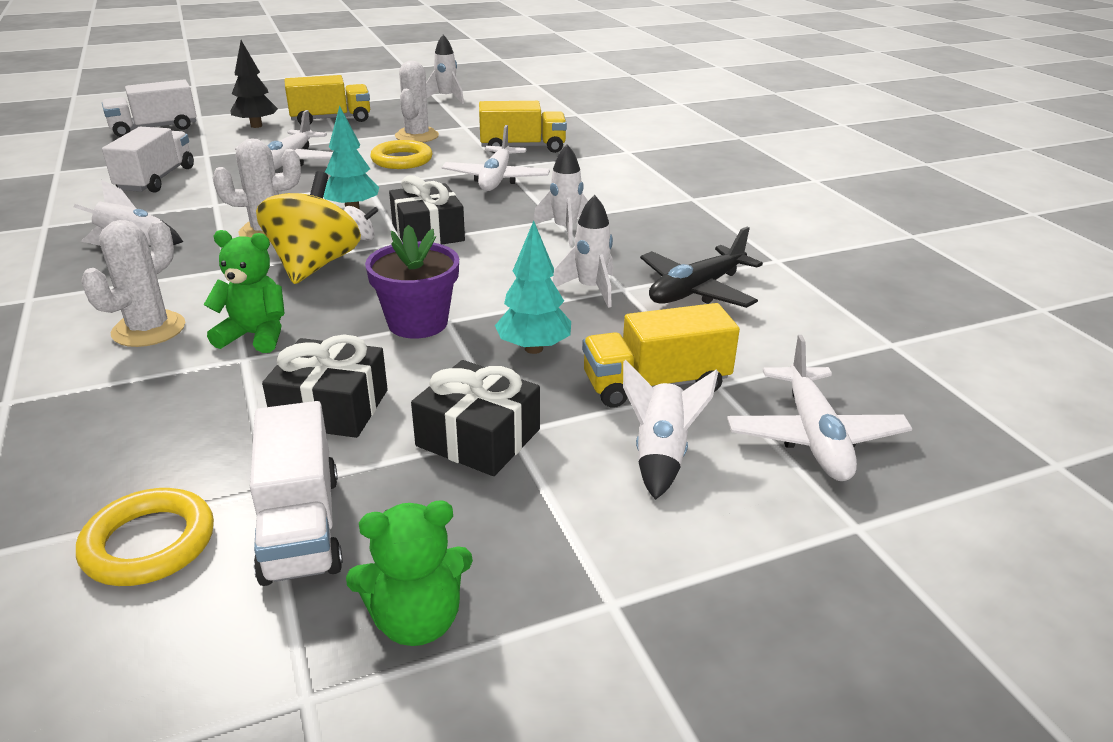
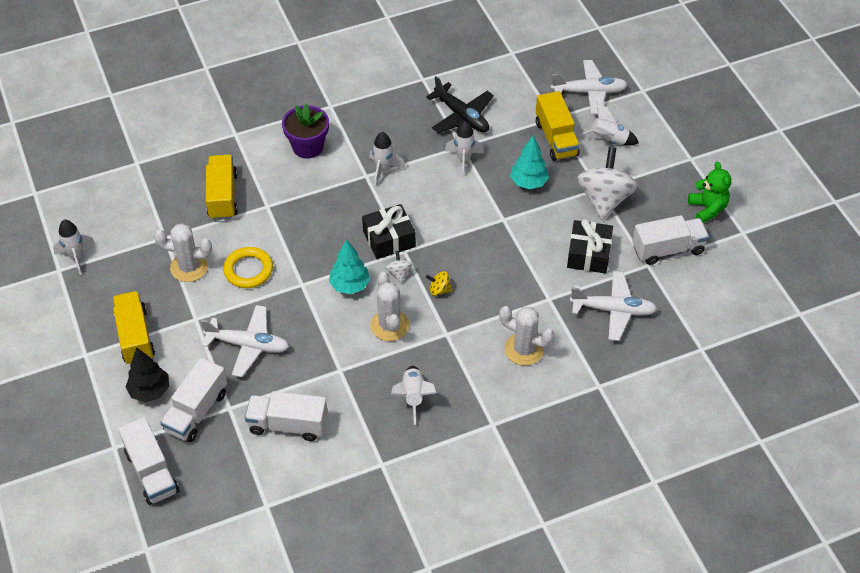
camera: 90 degrees left, 20 degrees up
yellow ring [76,488,214,586] -> none
green teddy bear [204,230,285,353] -> none
yellow spinning top [256,171,361,284] -> yellow spinning top [426,271,453,296], size x0.43
purple flower pot [365,225,459,339] -> purple flower pot moved to [282,103,329,159]
black gift [411,360,540,476] -> white spinning top [577,147,638,220]
white plane [442,125,550,191] -> white plane moved to [570,271,657,341]
none -> white truck [160,358,227,442]

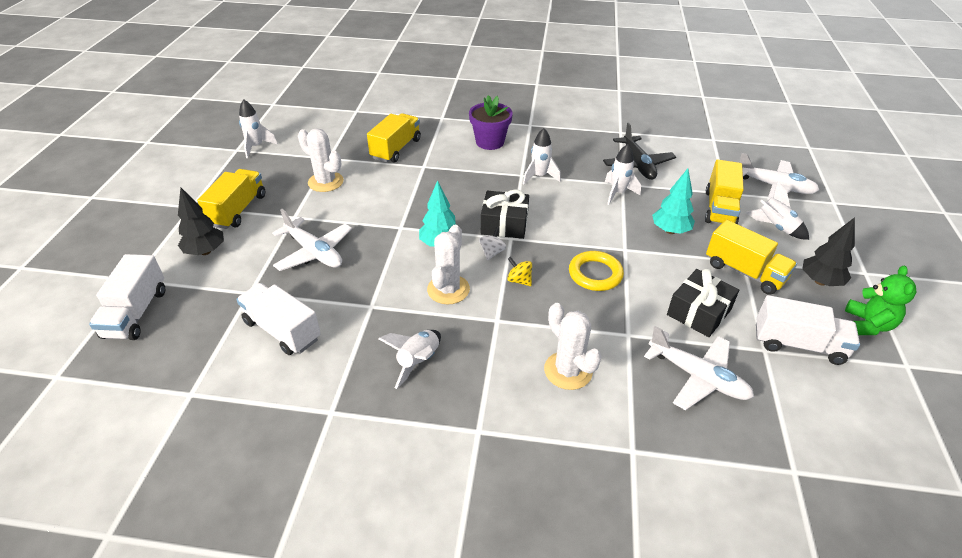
camera: 30 degrees right, 10 degrees down
white truck [160,358,227,442] -> none
yellow ring [223,247,273,288] -> yellow ring moved to [569,251,624,291]
white spinning top [577,147,638,220] -> yellow truck [706,220,797,295]
none -> black tree [802,217,855,286]

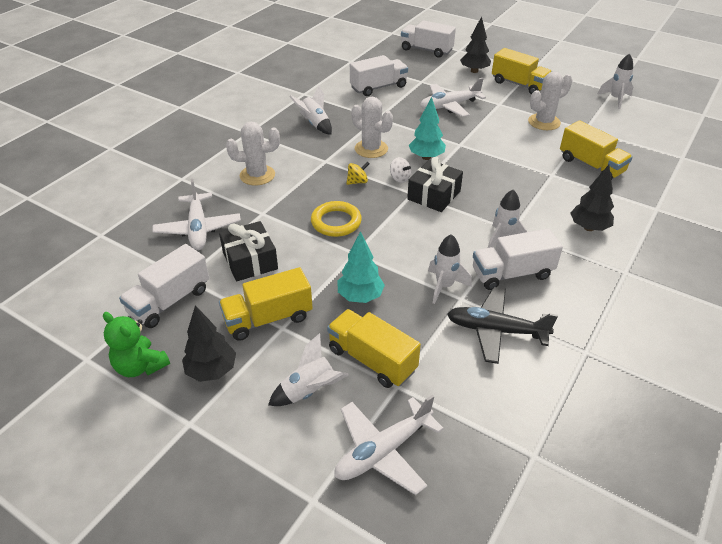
camera: 115 degrees right, 0 degrees up
purple flower pot [469,95,513,150] -> black tree [570,165,614,231]
white plane [644,326,754,410] -> white plane turned 75 degrees counterclockwise [152,179,241,250]
none -> white truck [473,228,563,290]

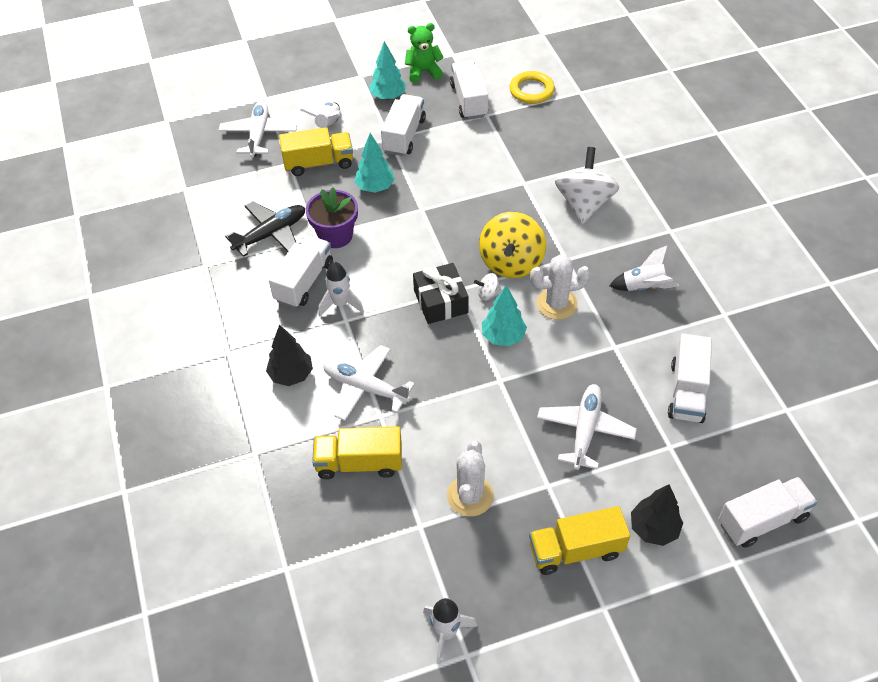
camera: 130 degrees right, 10 degrees up
white plane [152,179,241,250] -> white plane moved to [323,345,415,421]
black tree [182,305,236,382] -> turquoise tree [369,41,406,100]
black gift [219,221,278,282] -> none
yellow truck [219,267,313,341] -> white truck [381,94,426,156]
white cactus [226,122,280,186] -> white spinning top [555,147,619,224]
yellow ring [311,201,362,237] -> yellow ring moved to [510,71,555,104]
yellow spinning top [346,161,370,185] -> yellow spinning top [479,212,546,278], size x2.34
white rocket [428,234,472,304] -> purple flower pot [306,187,358,248]

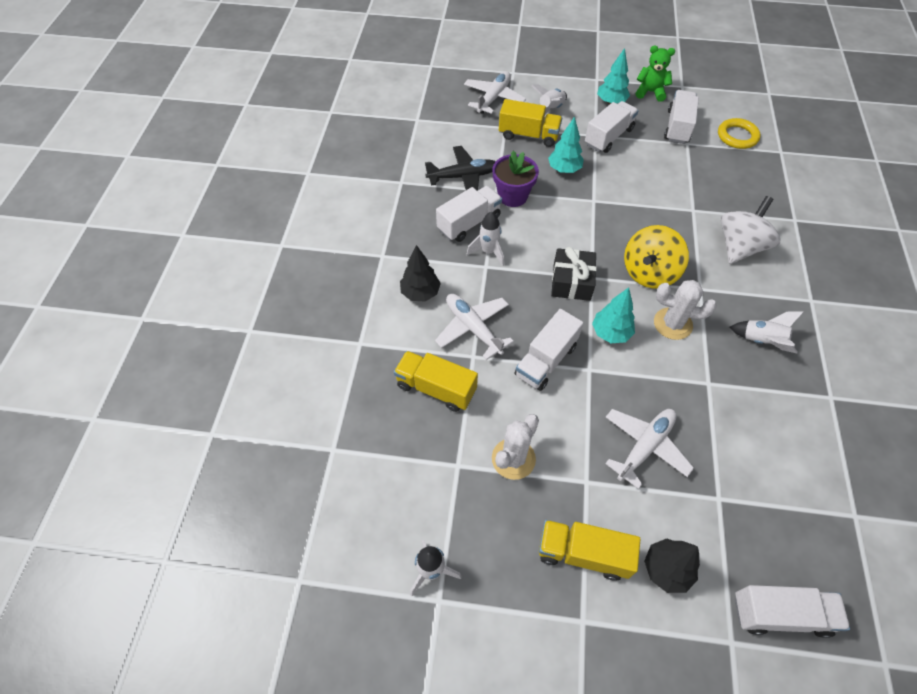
camera: 25 degrees right, 5 degrees up
white spinning top [474,273,502,301] -> none
white truck [668,333,712,423] -> white truck moved to [515,309,583,391]

